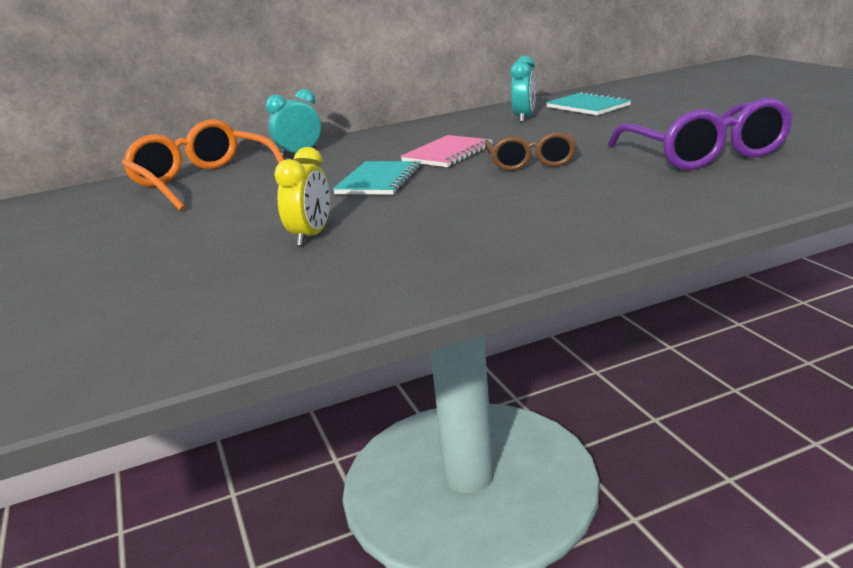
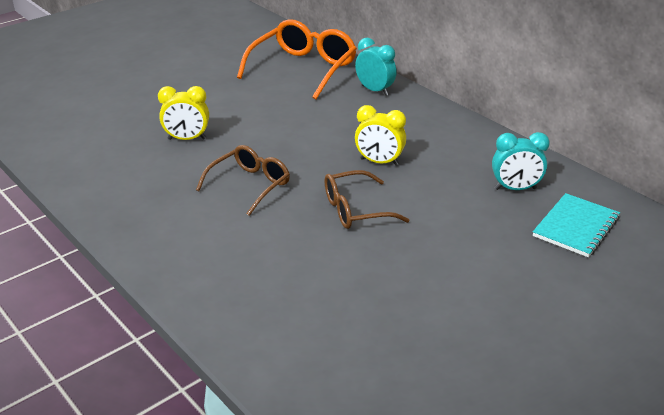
camera: 70 degrees right, 10 degrees up
turquoise notebook [333,161,421,195] -> none
pink notebook [400,135,493,167] -> yellow clock [355,105,406,166]
purple glasses [608,98,793,170] -> none
none -> brown glasses [196,145,290,216]

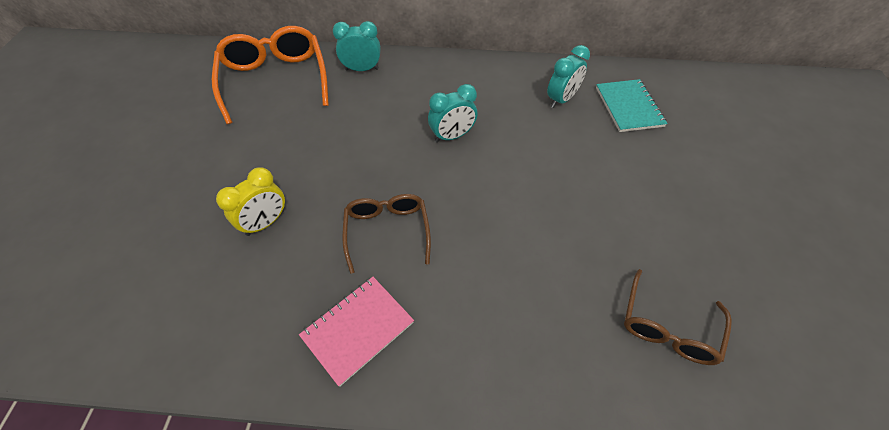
camera: 45 degrees left, 20 degrees up
brown glasses [325,170,409,229] -> brown glasses moved to [624,269,732,365]
yellow clock [355,105,406,166] -> turquoise clock [428,84,477,143]
none -> pink notebook [299,277,414,387]

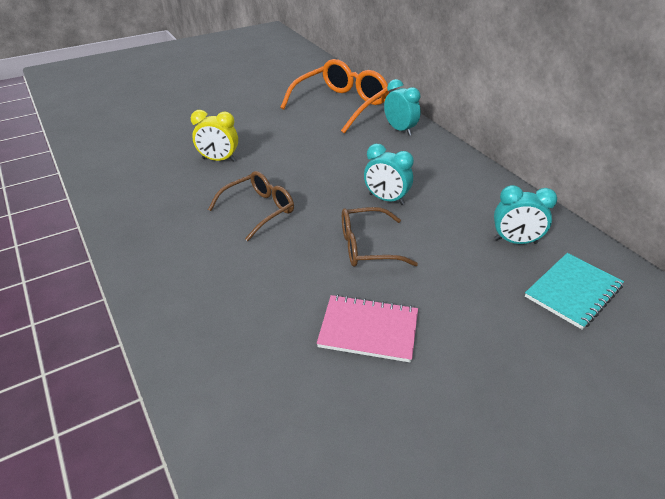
camera: 55 degrees right, 15 degrees down
pink notebook [299,277,414,387] -> pink notebook moved to [317,295,418,363]
brown glasses [624,269,732,365] -> brown glasses moved to [342,207,418,267]

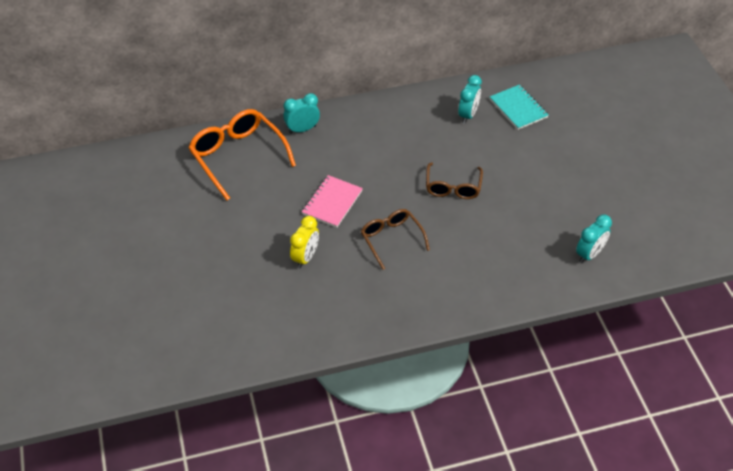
camera: 75 degrees left, 10 degrees up
pink notebook [317,295,418,363] -> pink notebook moved to [302,175,363,228]
turquoise clock [364,144,414,205] -> turquoise clock moved to [576,215,612,263]

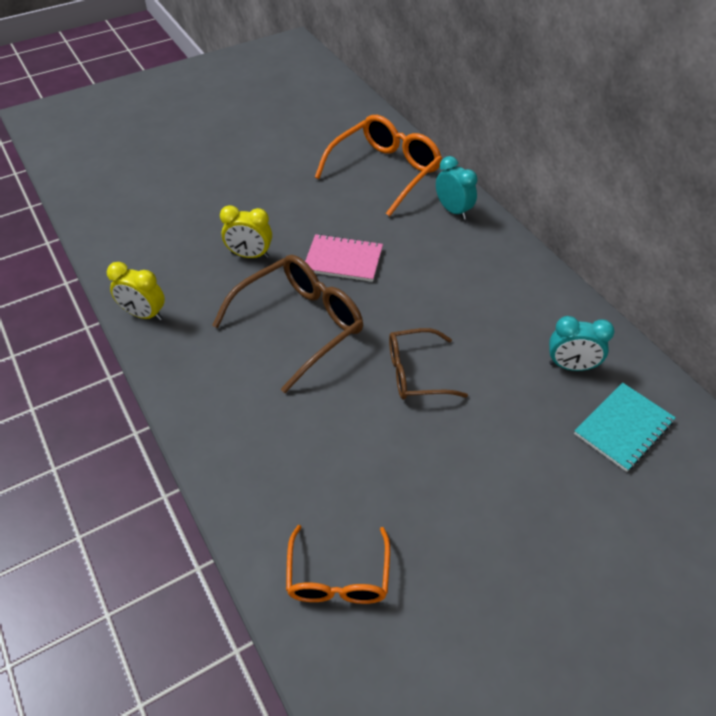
camera: 75 degrees right, 0 degrees up
brown glasses [361,209,430,270] -> brown glasses [212,255,363,393], size x1.61
turquoise clock [576,215,612,263] -> orange glasses [286,525,390,604]
none -> yellow clock [107,262,165,321]

